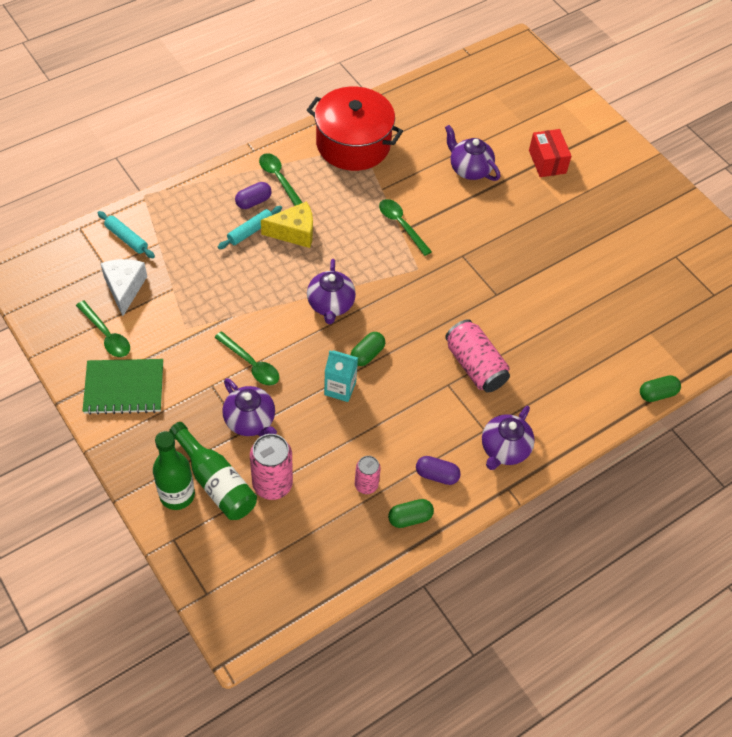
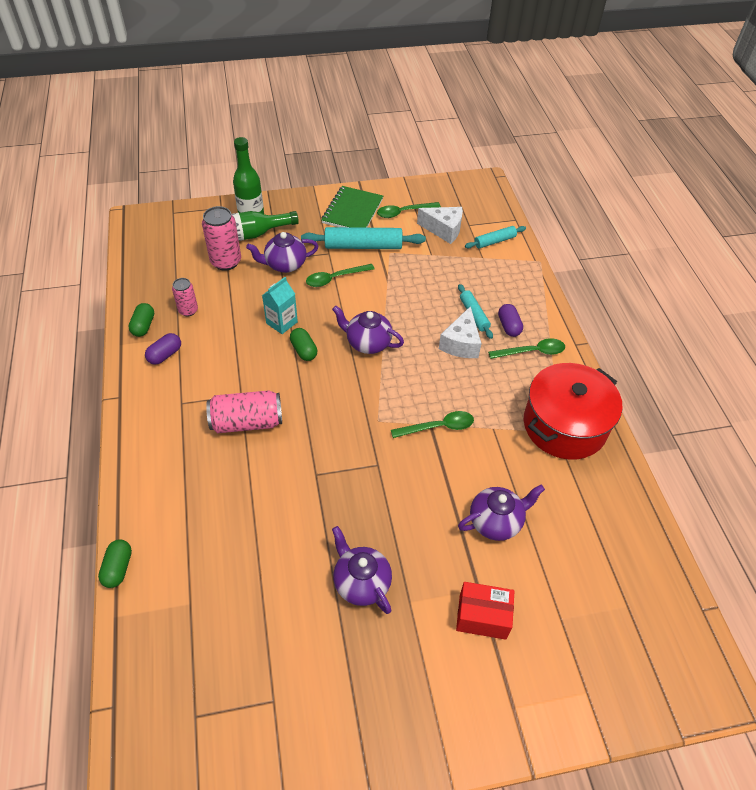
camera: 115 degrees right, 5 degrees down
yellow cheese [261,201,313,248] -> white cheese [439,306,482,358]
purple teapot [482,406,535,470] -> purple teapot moved to [332,526,392,614]
none -> turquoise rolling pin [301,227,426,249]

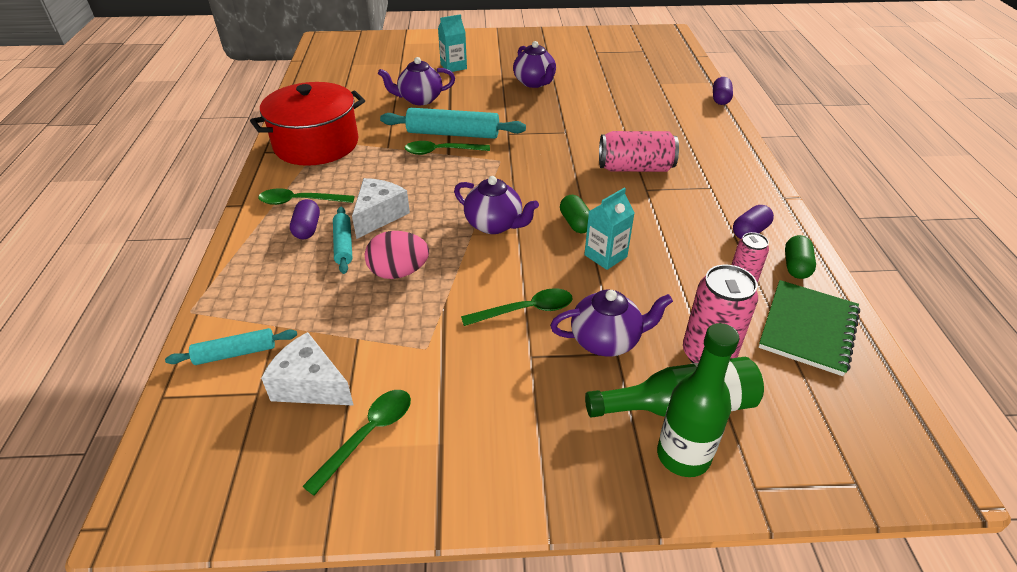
camera: 170 degrees left, 10 degrees down
green capsule [98,540,132,588] -> purple capsule [713,77,733,105]
turquoise rolling pin [301,227,426,249] -> turquoise rolling pin moved to [380,108,526,139]
green notebook [321,186,383,228] -> green notebook moved to [759,280,860,376]
green spoon [377,202,441,218] -> green spoon turned 45 degrees counterclockwise [302,390,411,496]
red box [456,582,515,640] -> turquoise carton [438,14,467,72]
none -> pink egg [365,231,429,279]

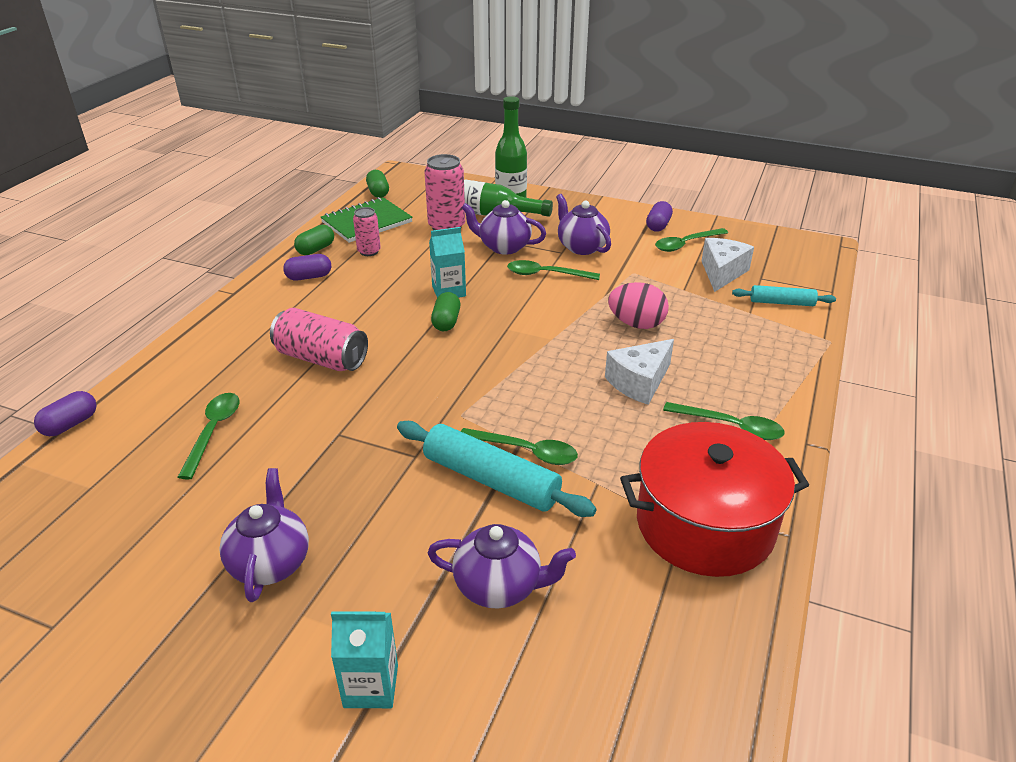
camera: 155 degrees left, 5 degrees down
white cheese [261,332,354,406] -> white cheese turned 120 degrees counterclockwise [702,238,754,292]
purple capsule [290,199,320,239] -> purple capsule moved to [646,201,673,232]
turquoise rolling pin [333,207,353,274] -> none
purple teapot [454,176,539,234] -> purple teapot moved to [556,194,611,255]
none -> green spoon [178,393,239,480]
none -> green capsule [366,170,389,198]

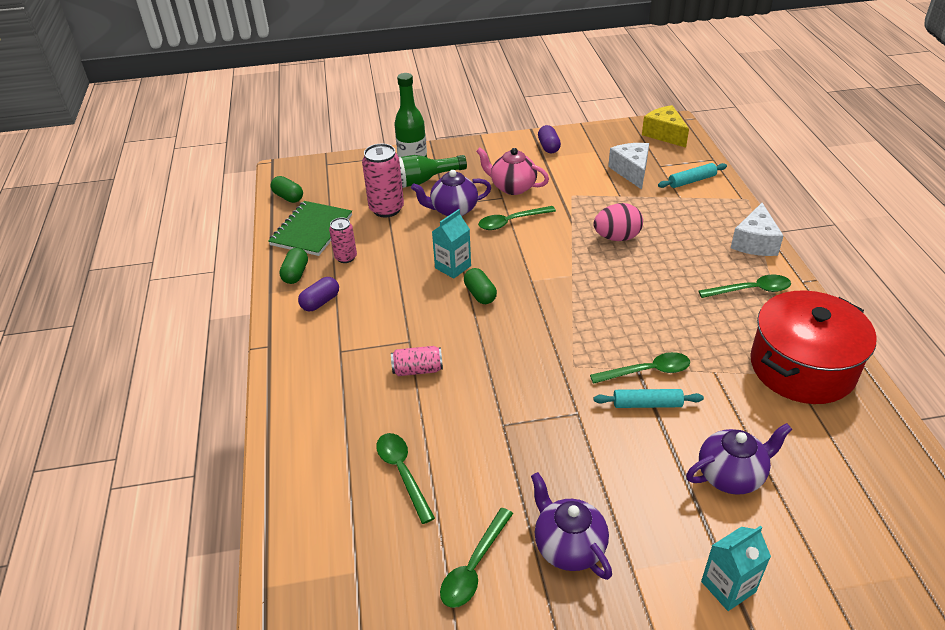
camera: 30 degrees left, 5 degrees up
purple capsule [34,391,96,436] -> none
pink can [270,308,368,371] -> pink can [391,346,443,376], size x0.60
turquoise rolling pin [397,421,597,517] -> turquoise rolling pin [594,389,704,408], size x0.57
purple teapot [556,194,611,255] -> pink teapot [476,148,549,195]
white cheese [605,339,674,405] -> white cheese moved to [731,203,784,256]
green spoon [655,228,728,252] -> green spoon moved to [440,508,513,608]
none -> yellow cheese [642,105,689,148]

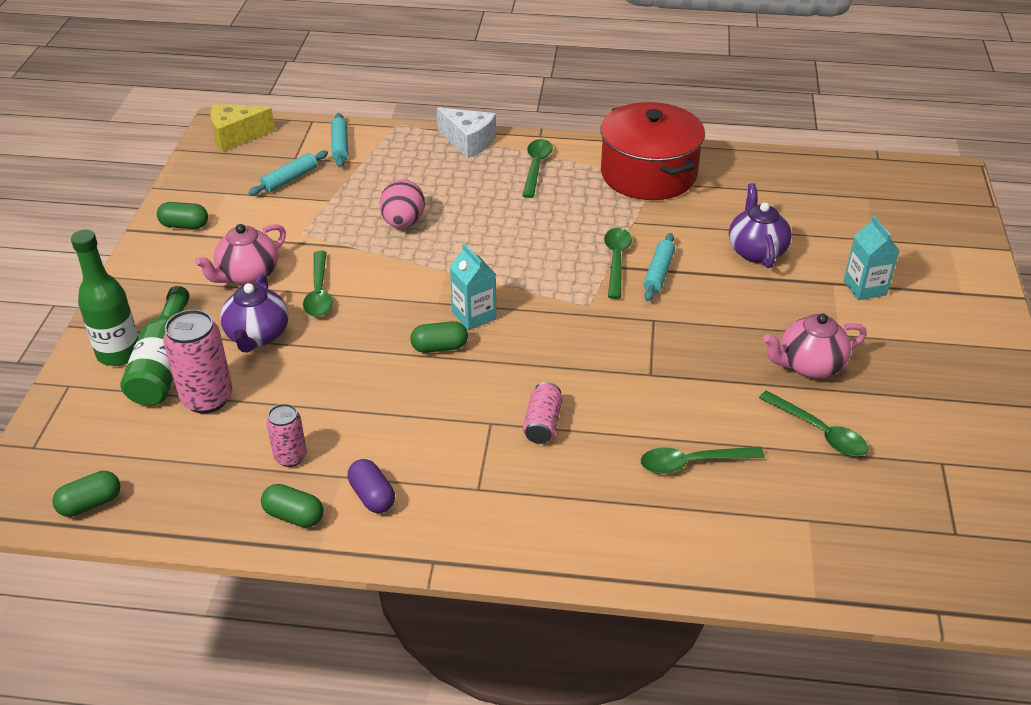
camera: 75 degrees left, 0 degrees up
green notebook [268,201,352,256] -> none
turquoise carton [432,209,471,279] -> turquoise carton moved to [450,243,496,330]
purple teapot [531,472,612,580] -> pink teapot [763,313,867,378]
purple capsule [538,125,561,153] -> green capsule [157,202,208,229]
white cheese [608,143,649,190] -> turquoise rolling pin [248,151,328,195]

